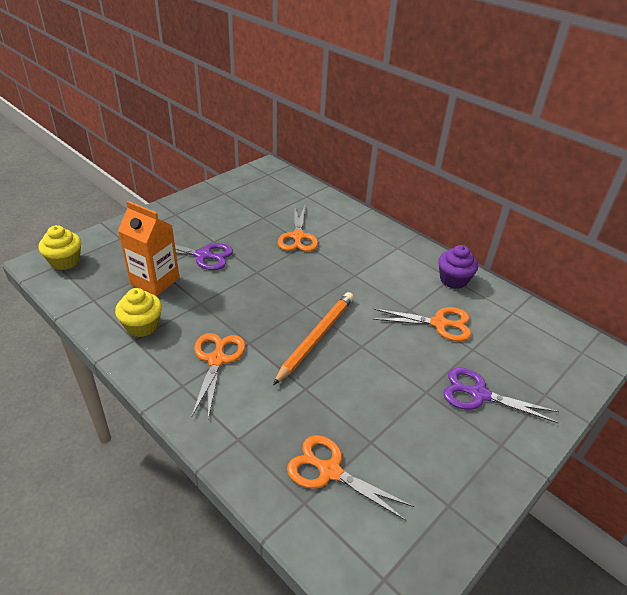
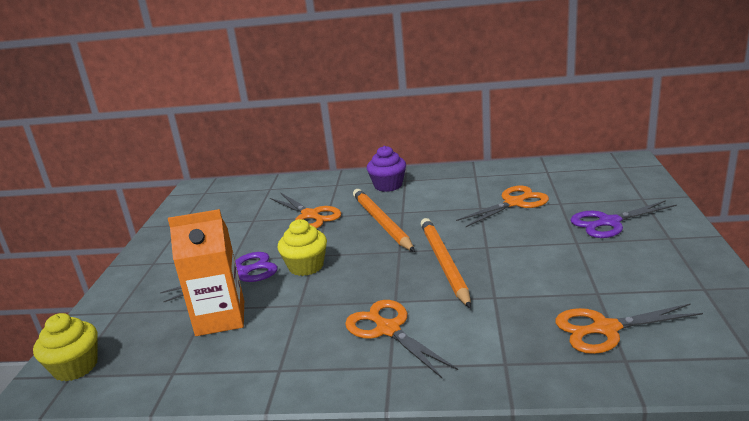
camera: 35 degrees left, 15 degrees down
yellow cupcake [115,288,162,337] -> yellow cupcake moved to [277,219,327,276]
purple cupcake [438,245,478,289] -> purple cupcake moved to [367,146,406,192]
none -> orange pencil [353,189,415,252]

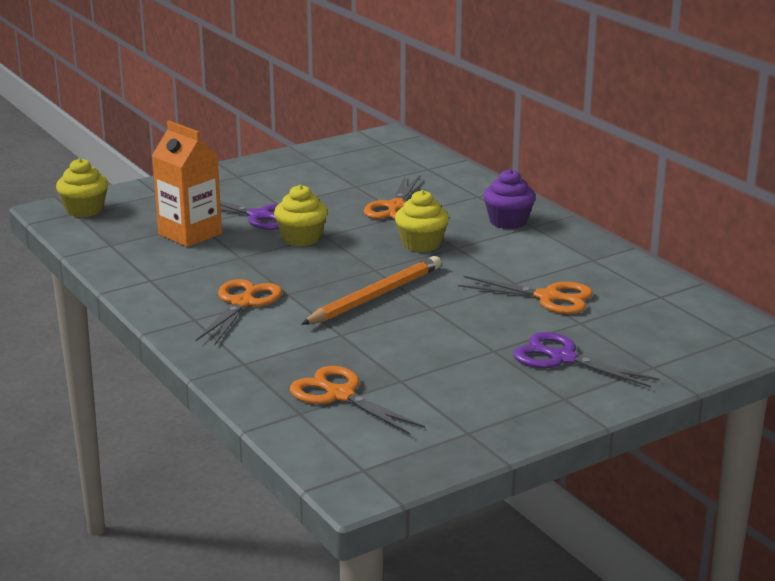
camera: 50 degrees right, 0 degrees up
orange pencil [353,189,415,252] -> yellow cupcake [395,190,449,252]

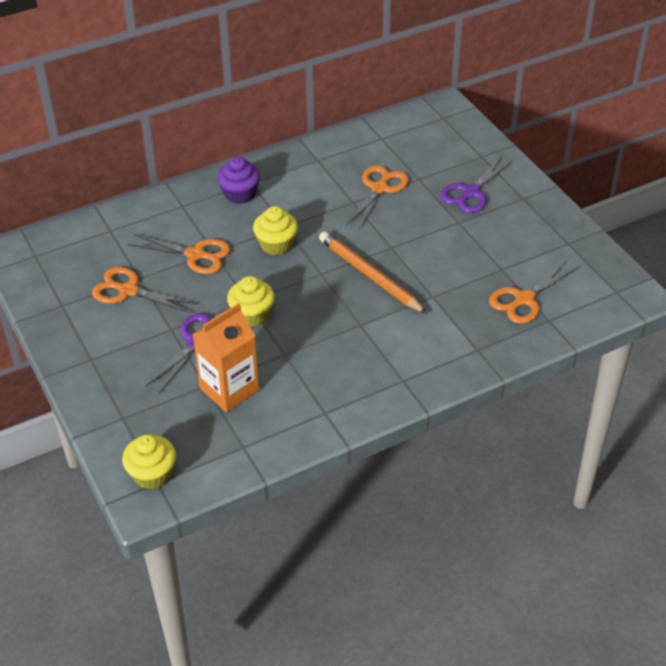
camera: 85 degrees left, 20 degrees up
orange scissors [196,279,282,346] -> orange scissors moved to [92,267,197,313]

